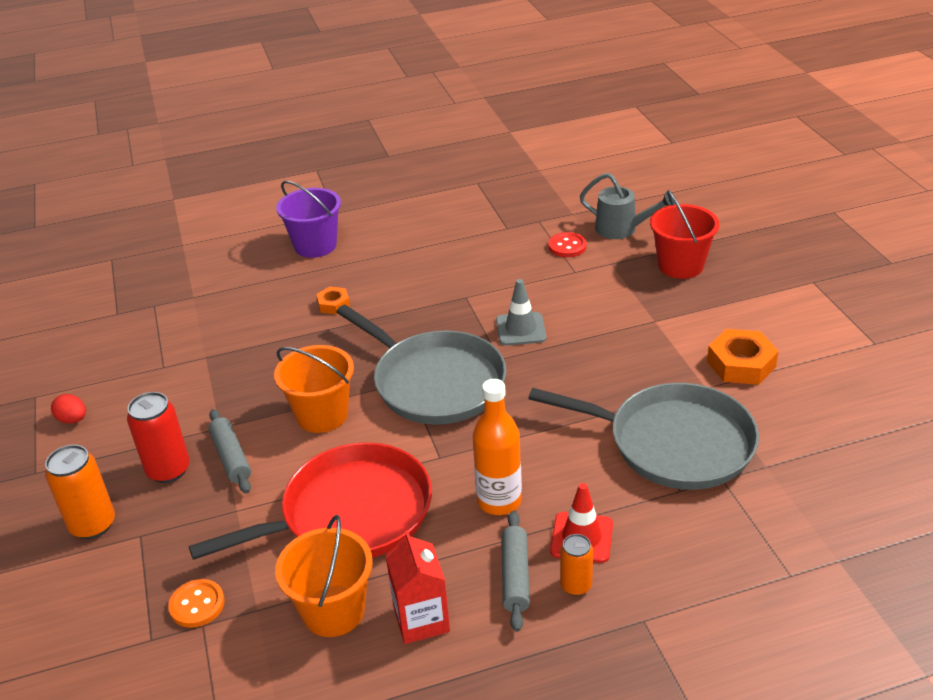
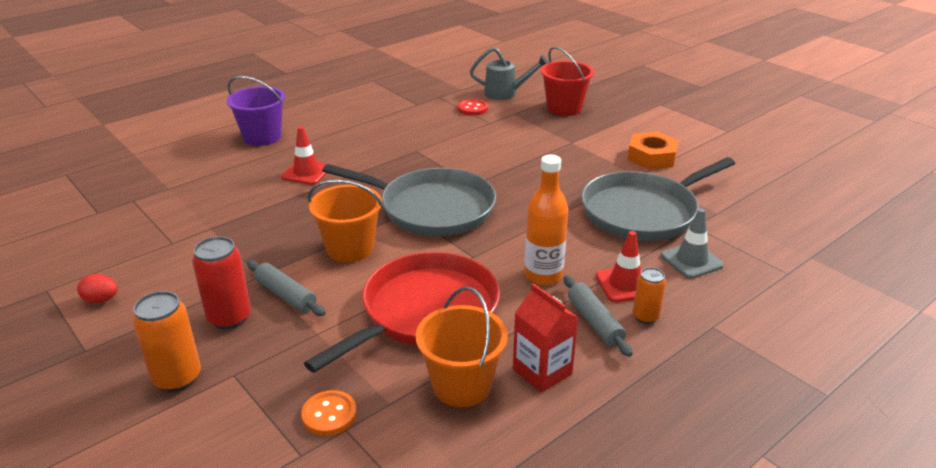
camera: 25 degrees left, 5 degrees down
orange nut [316,287,350,314] -> red traffic cone [281,126,327,185]
grey traffic cone [496,279,546,346] -> grey traffic cone moved to [661,208,724,279]
grey pan [528,383,759,490] -> grey pan turned 150 degrees clockwise [581,157,735,241]

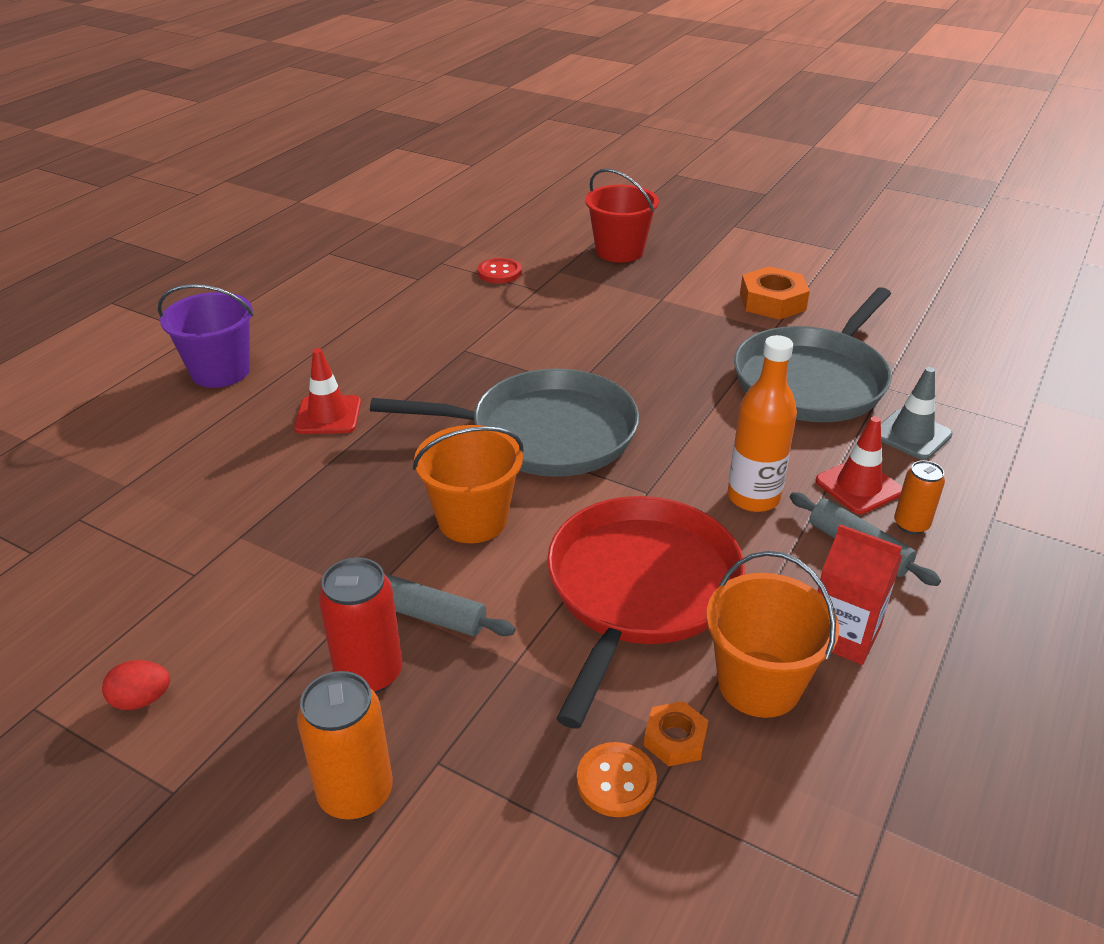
camera: 20 degrees left, 5 degrees up
grey watering can [470,47,548,100] -> none
none -> orange nut [644,701,709,766]

